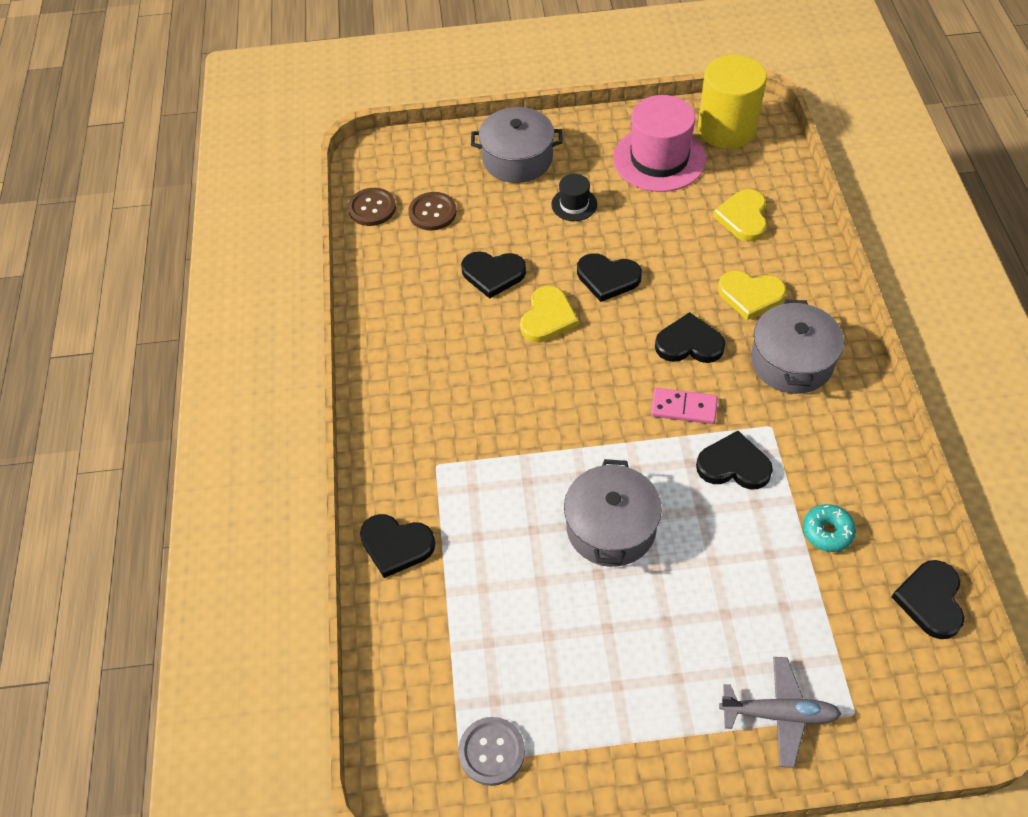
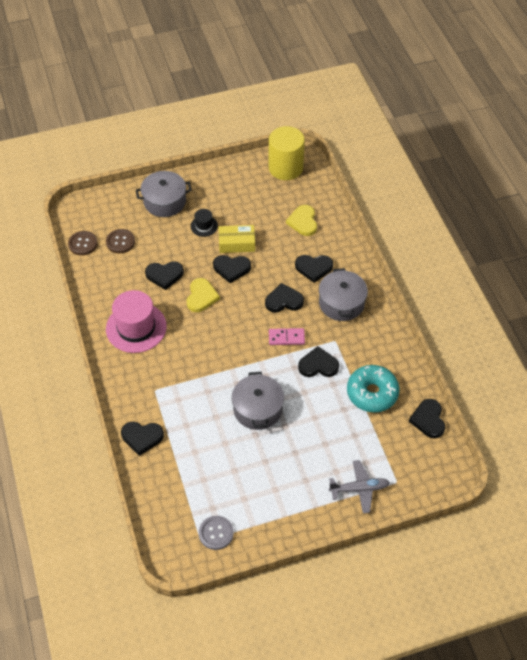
camera: 15 degrees left, 0 degrees up
pink hat [613,95,706,192] -> pink hat moved to [106,290,167,353]
yellow heart [718,271,787,320] -> black heart [295,255,333,283]
turquoise donut [803,504,856,552] -> turquoise donut [347,365,400,413], size x1.90
none -> yellow box [219,225,255,253]

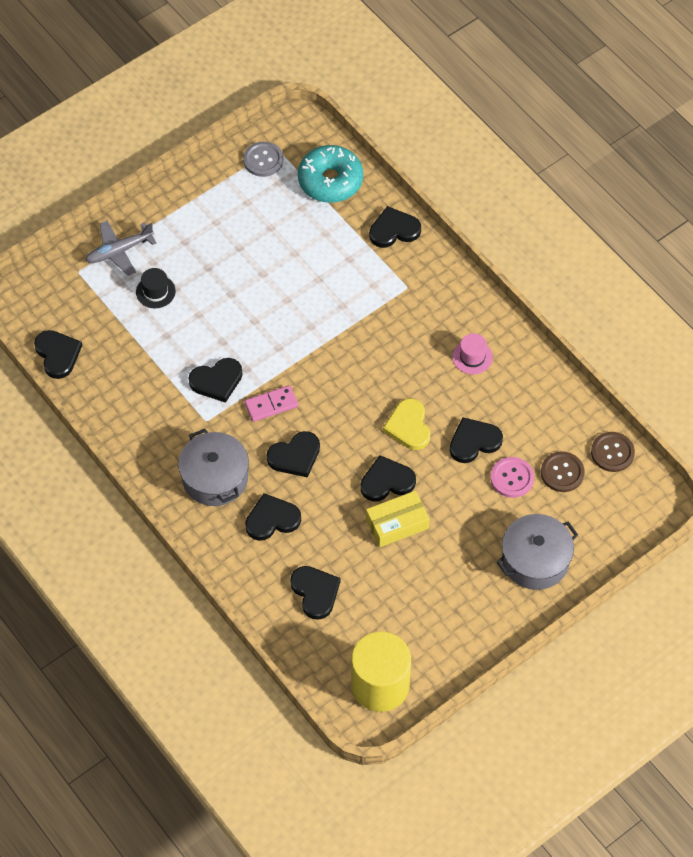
camera: 160 degrees right, 5 degrees up
pink hat [106,290,167,353] -> pink hat [452,333,493,374], size x0.48
black hat [191,209,218,237] -> black hat moved to [136,268,176,308]
grey pot [232,372,284,430] -> none
yellow heart [286,205,317,236] -> black heart [290,566,341,620]
turquoise donut [347,365,400,413] -> turquoise donut moved to [298,145,363,203]
none -> pink button [491,457,534,498]

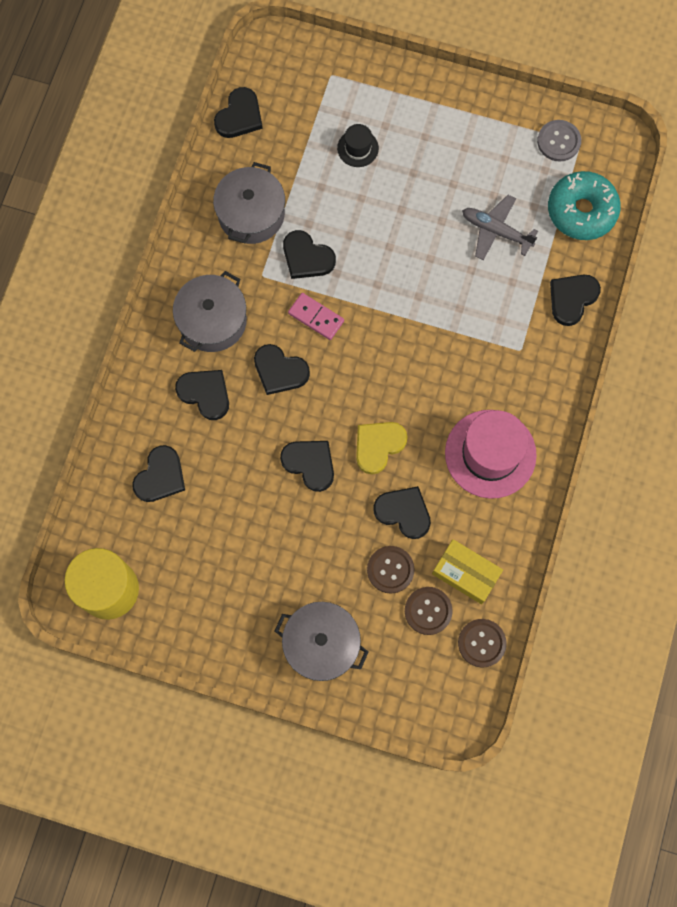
camera: 55 degrees right, 15 degrees up
grey plane [85,221,157,276] -> grey plane moved to [462,195,538,260]
yellow box [366,491,429,547] -> yellow box moved to [432,539,503,604]
black heart [369,206,421,248] -> black heart turned 90 degrees counterclockwise [550,275,601,326]
pink hat [452,333,493,374] -> pink hat [445,410,537,499], size x2.07
pink button [491,457,534,498] -> brown button [367,546,415,594]
none -> grey pot [213,162,285,244]

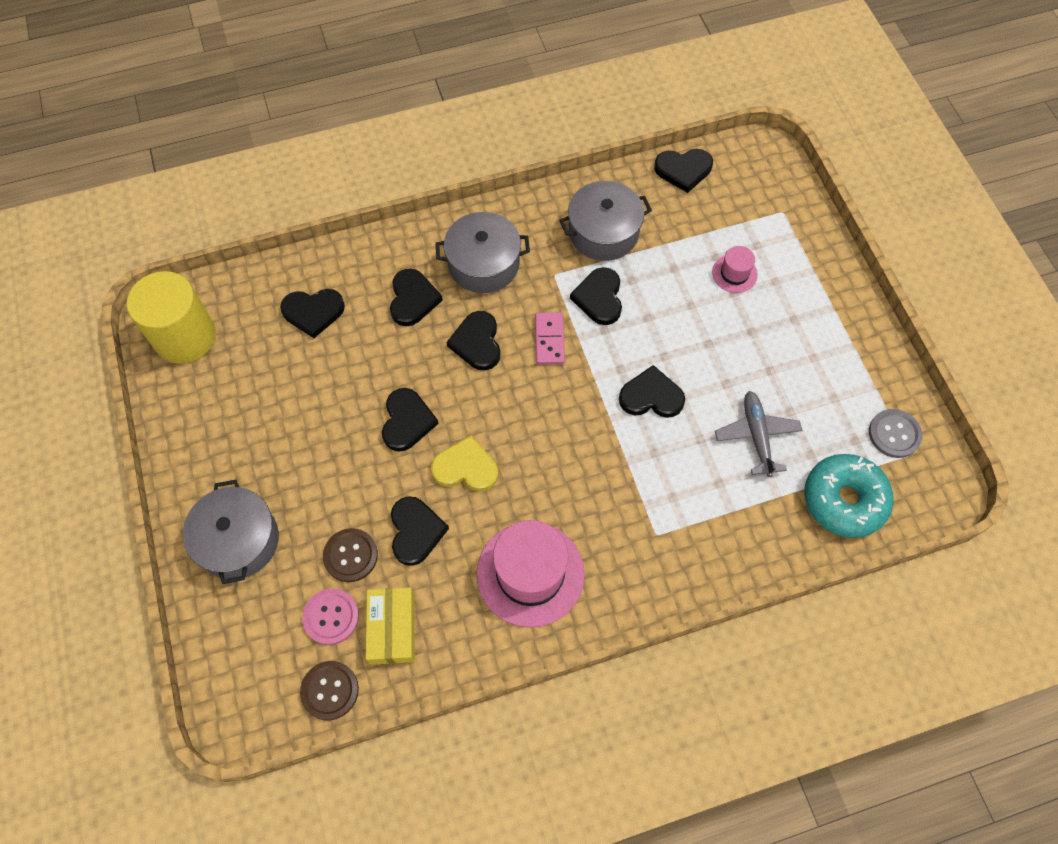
camera: 55 degrees right, 10 degrees down
black hat [337,124,379,167] -> pink hat [712,246,758,293]
brown button [405,587,453,635] -> pink button [302,588,359,645]
black heart [550,275,601,326] -> black heart moved to [619,365,685,418]

